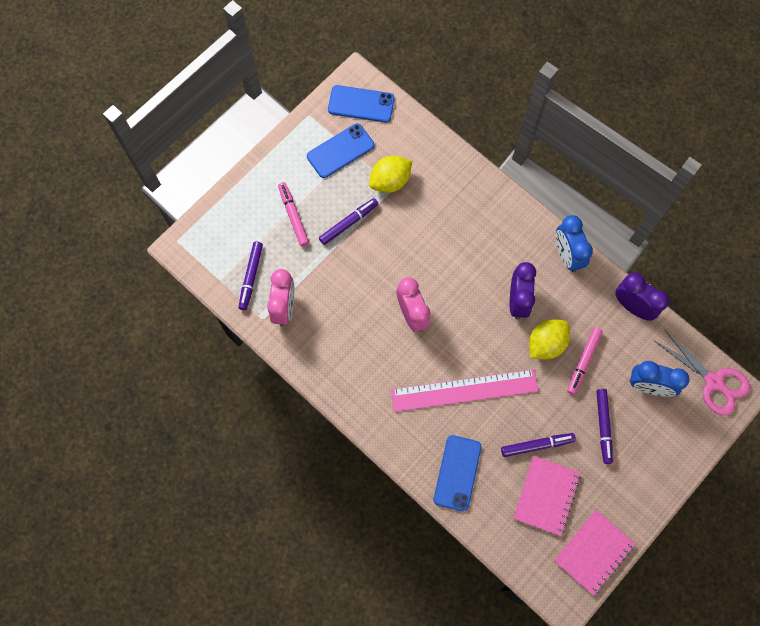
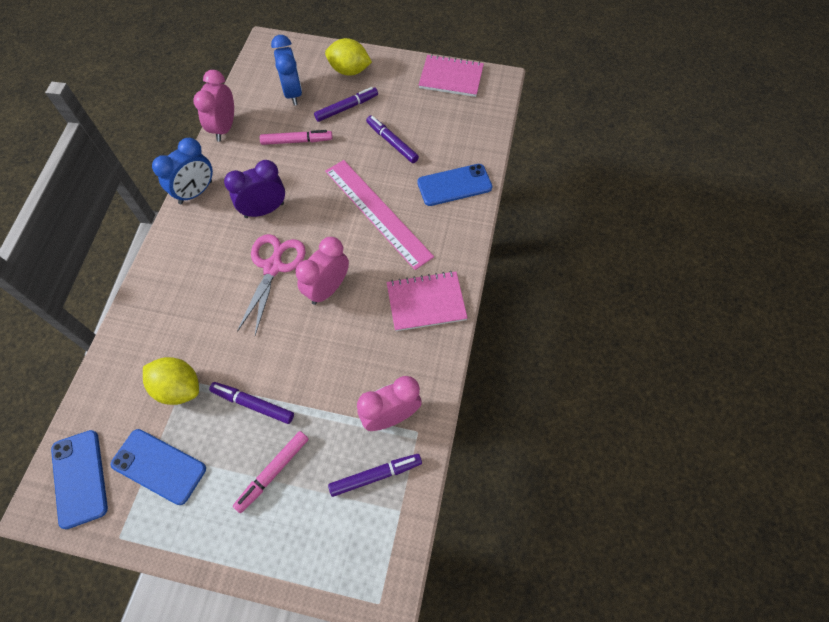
camera: 120 degrees left, 10 degrees down
pink notebook [513,456,580,536] -> pink notebook moved to [387,271,468,331]
yellow lemon [529,319,570,359] -> yellow lemon moved to [325,38,372,75]
purple clock [615,273,669,321] -> pink clock [193,70,234,142]
pink scissors [655,329,750,415] -> pink scissors moved to [237,234,306,335]

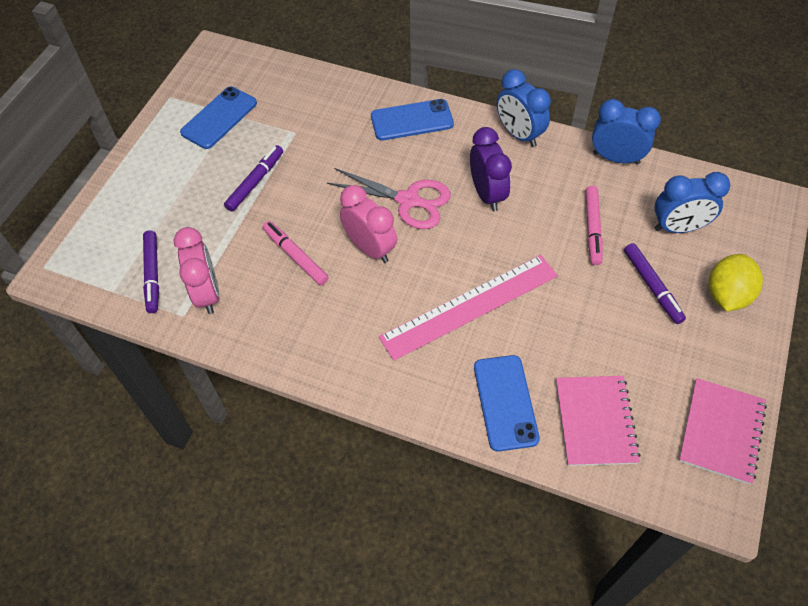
camera: 100 degrees right, 5 degrees down
blue phone [51,430,108,529] -> blue phone moved to [371,99,454,140]
yellow lemon [143,357,199,405] -> none
pink clock [193,70,234,142] -> blue clock [592,99,661,164]
pink marker [233,431,309,513] -> pink marker moved to [263,221,329,285]
purple marker [366,116,419,163] -> none
pink notebook [387,271,468,331] -> pink notebook moved to [556,376,641,466]

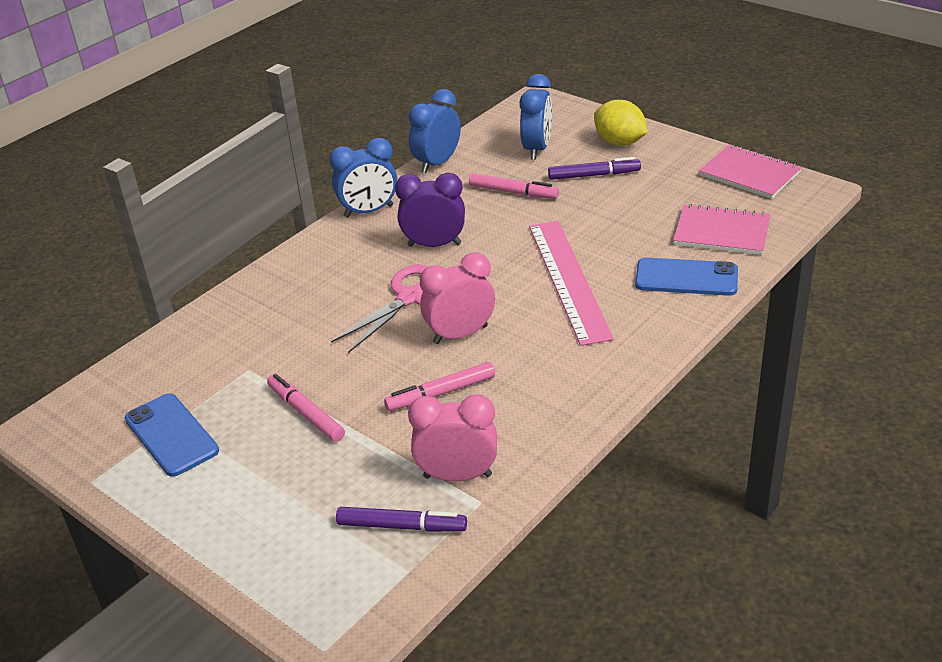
camera: 70 degrees left, 20 degrees down
purple marker [224,145,283,212] -> pink marker [267,374,345,442]
blue phone [371,99,454,140] -> none

